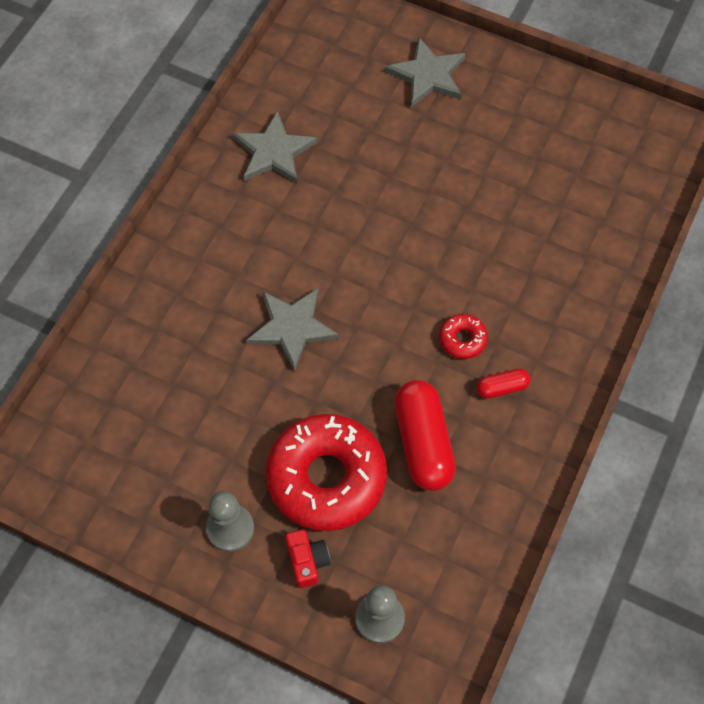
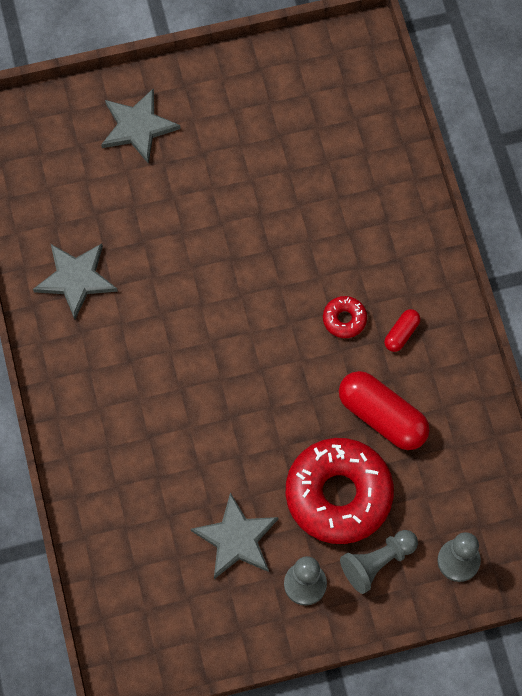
camera: 40 degrees left, 5 degrees up
grey star [246,288,339,372] -> grey star moved to [191,492,278,579]
red camera [285,529,330,588] -> grey pawn [340,530,418,594]

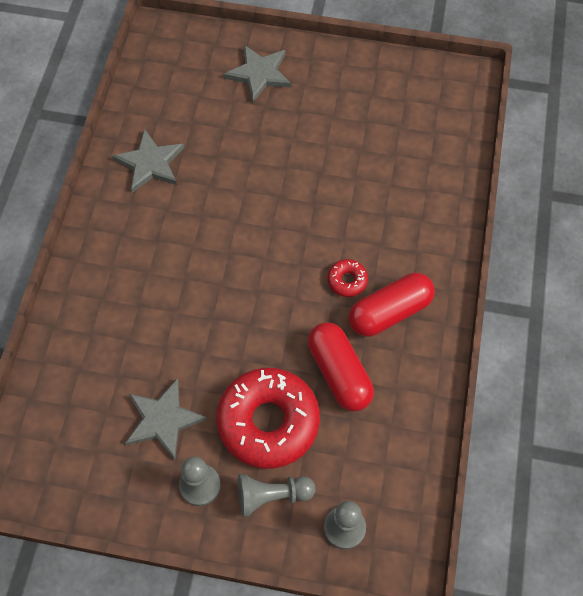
camera: 25 degrees right, 5 degrees down
red capsule [384,309,420,352] -> red capsule [349,273,435,337], size x2.04

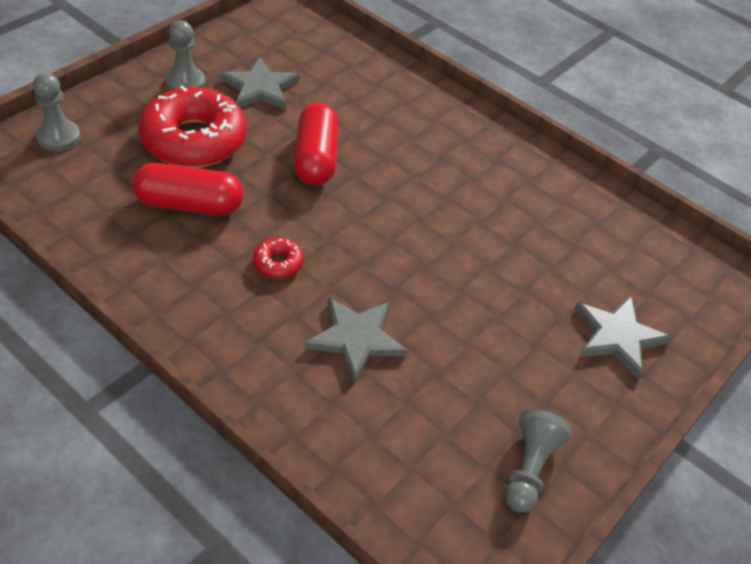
camera: 115 degrees right, 15 degrees down
grey star [112,129,184,193] -> grey star moved to [304,297,408,383]
grey pawn [238,474,316,517] -> grey pawn moved to [505,409,572,512]
red capsule [349,273,435,337] -> red capsule moved to [294,103,339,185]

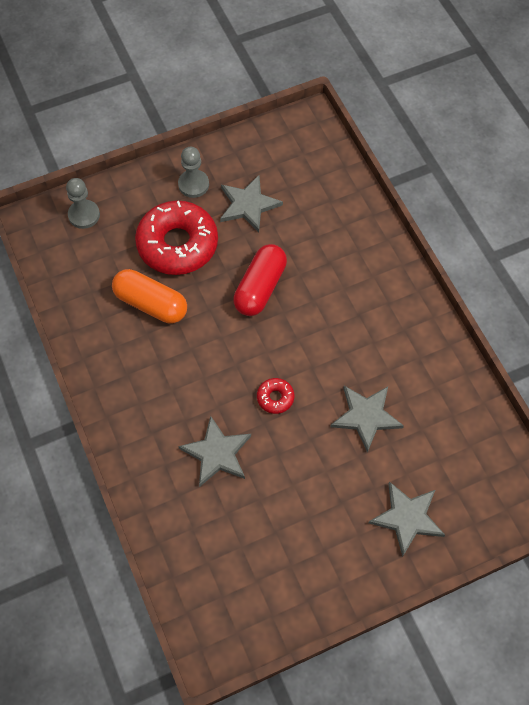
camera: 30 degrees right, 15 degrees up
red capsule [132,163,243,216] -> orange capsule [112,269,187,323]
red donut [253,238,304,279] -> red donut moved to [257,378,294,414]
grey pawn [505,409,572,512] -> none
none -> grey star [330,386,404,453]

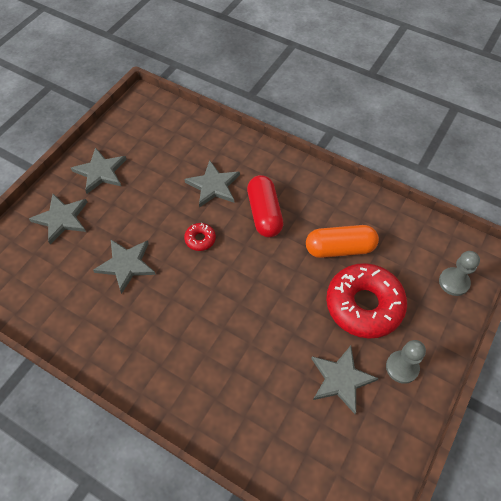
camera: 145 degrees right, 5 degrees down
red capsule [233,244,287,316] -> red capsule moved to [247,175,283,238]
none -> grey star [71,147,127,194]

